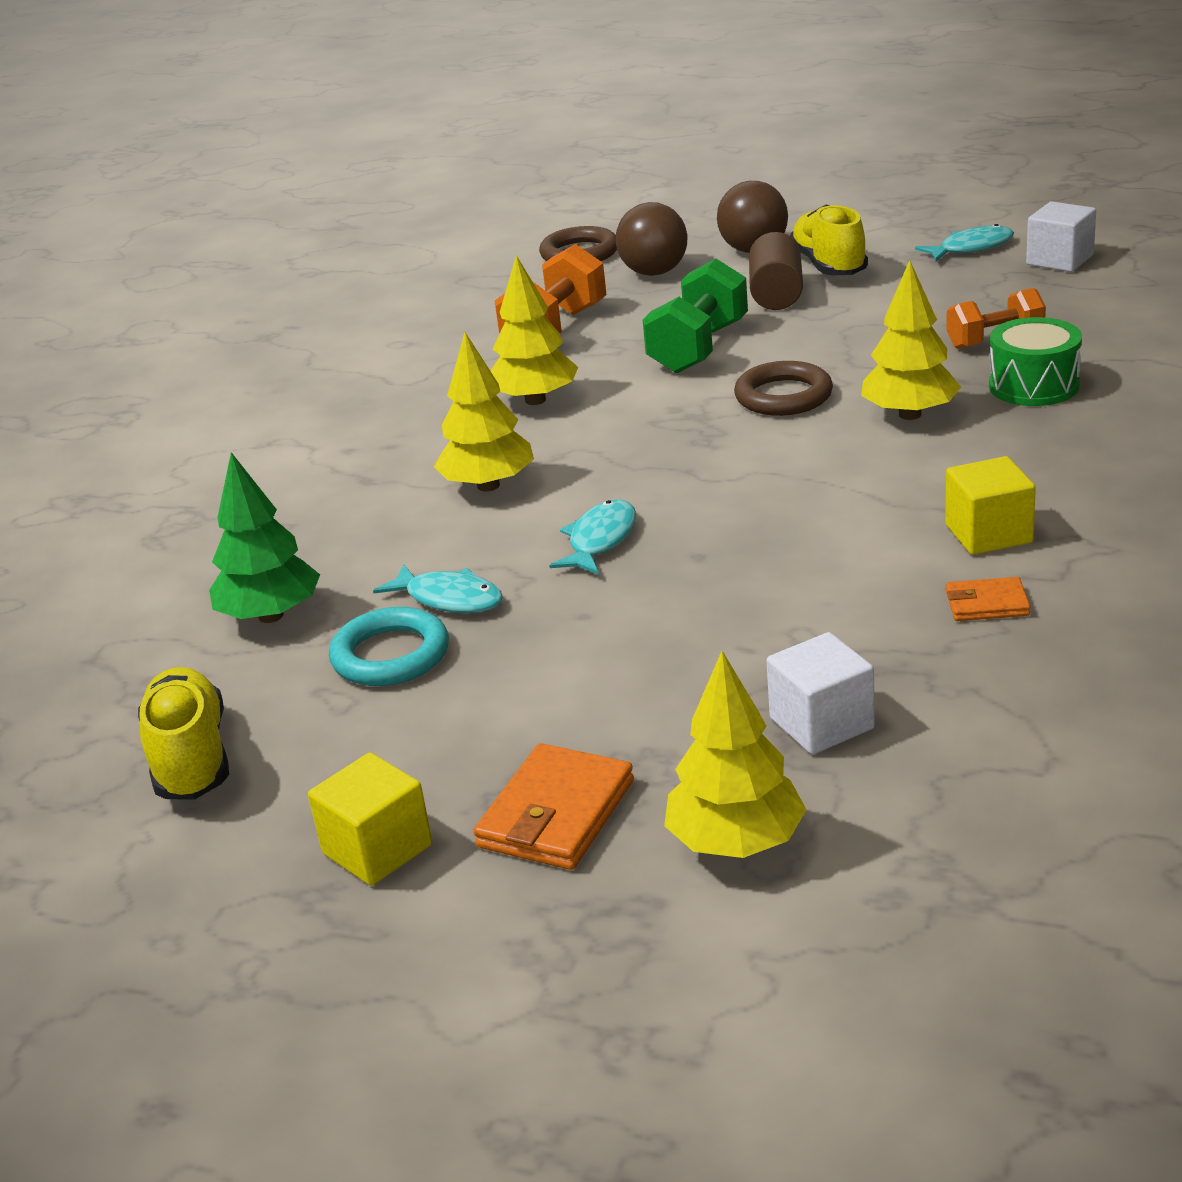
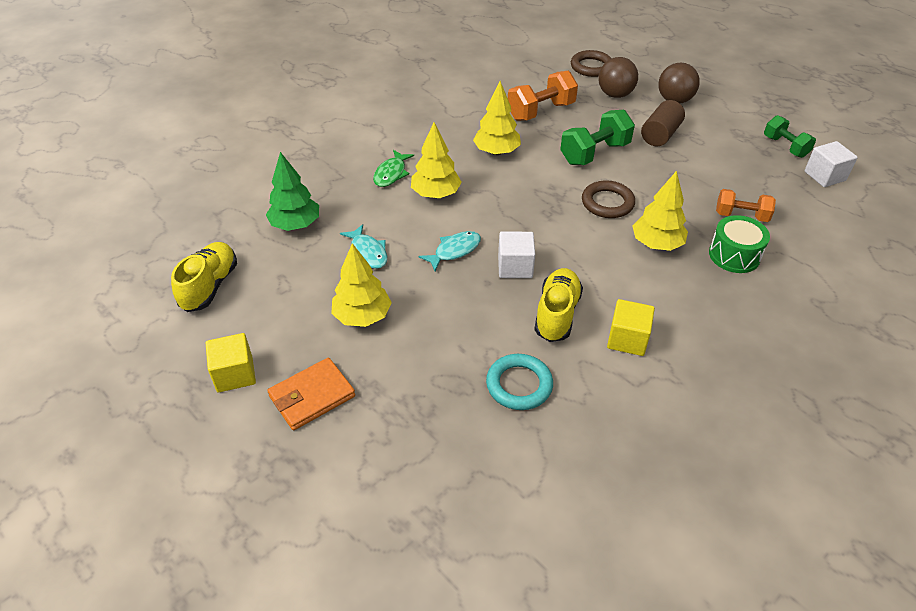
camera: 25 degrees right, 15 degrees up
turquoise ring [329,607,449,686] -> turquoise ring moved to [486,354,553,410]
yellow tree [664,651,806,858] -> yellow tree moved to [331,243,392,327]
white cube [766,632,875,754] -> white cube moved to [498,231,535,278]
yellow shoe [790,205,868,275] -> yellow shoe moved to [534,268,583,342]
turquoise fish [915,224,1014,261] -> green dumbbell [764,115,816,158]
orange wallet [946,577,1031,621] -> none
none -> green fish [373,150,414,187]

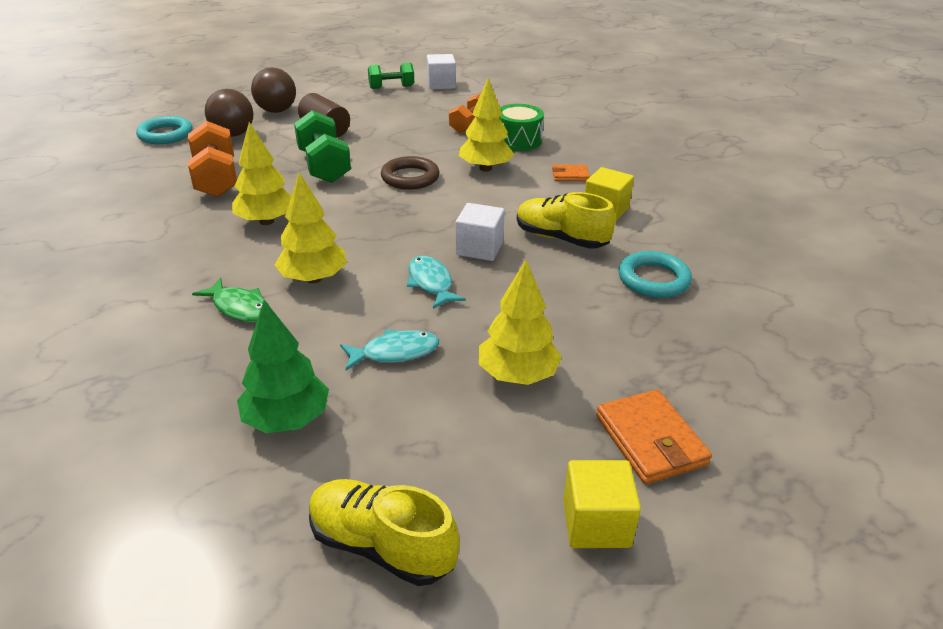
camera: 75 degrees left, 10 degrees down
brown ring [571,50,612,77] -> turquoise ring [136,116,193,144]
none -> orange wallet [552,164,590,181]

